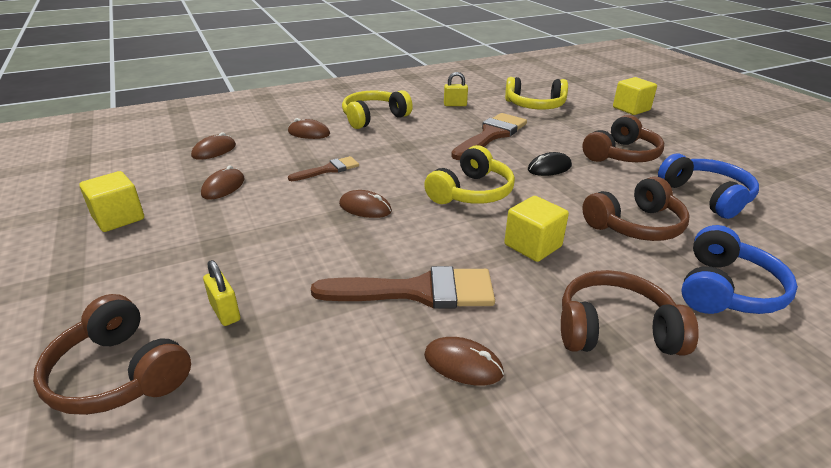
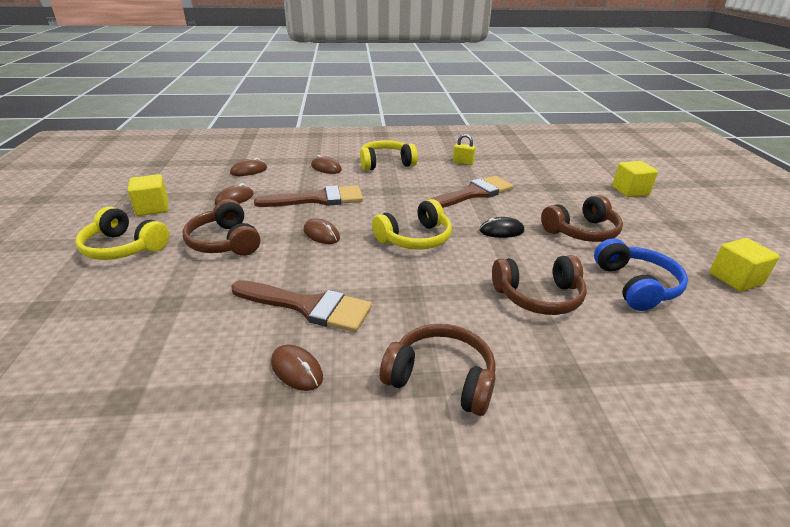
camera: 20 degrees right, 0 degrees up
brown headphones [33,294,191,415] -> brown headphones moved to [182,199,261,256]
yellow padlock [203,260,240,326] -> none
brown brush [288,156,359,181] -> brown brush [254,185,363,207], size x1.79
yellow cube [504,196,569,262] -> yellow cube moved to [710,238,780,291]
yellow headphones [505,77,568,109] -> yellow headphones moved to [76,207,169,260]
blue headphones [681,225,798,314] -> none

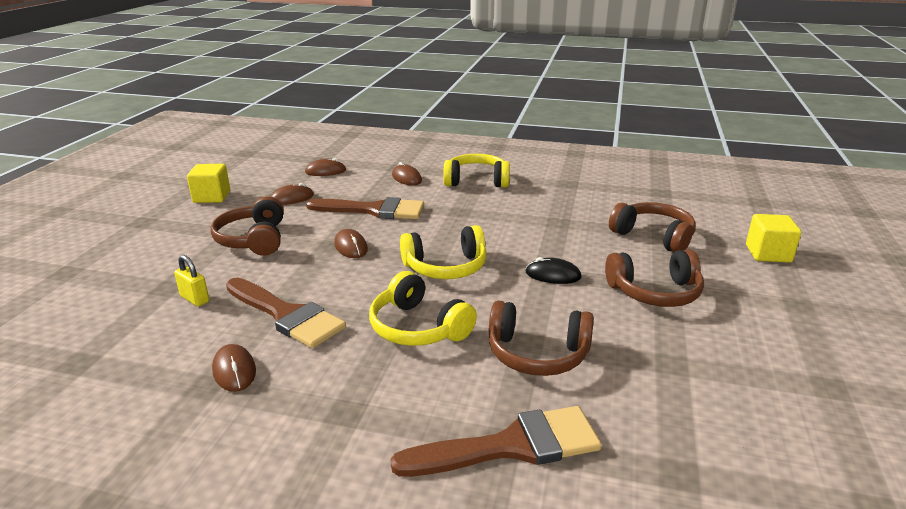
camera: 20 degrees right, 5 degrees down
yellow headphones [76,207,169,260] -> yellow headphones moved to [369,271,477,346]
brown headphones [380,324,496,416] -> brown headphones moved to [609,202,696,252]
brown brush [426,176,514,208] -> brown brush moved to [390,406,602,477]
yellow padlock [453,134,476,165] -> yellow padlock moved to [174,255,209,306]
blue headphones [594,238,688,311] -> none
yellow cube [710,238,780,291] -> none

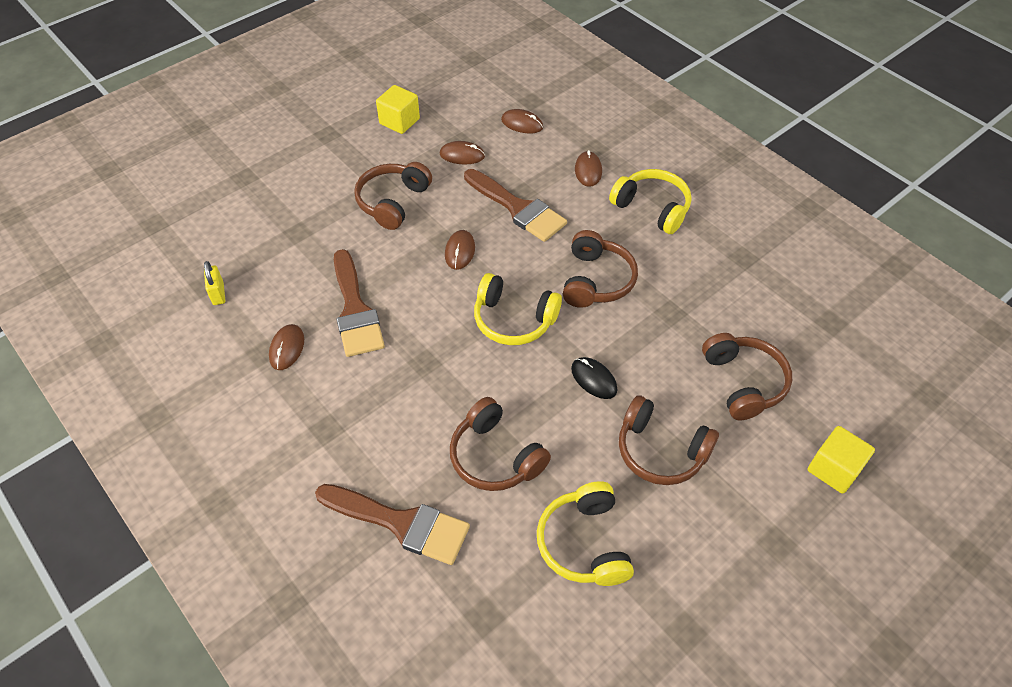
camera: 35 degrees right, 25 degrees up
yellow padlock [174,255,209,306] -> yellow padlock moved to [204,261,225,305]
yellow headphones [369,271,477,346] -> yellow headphones moved to [537,481,634,586]
none -> brown headphones [563,230,638,308]

